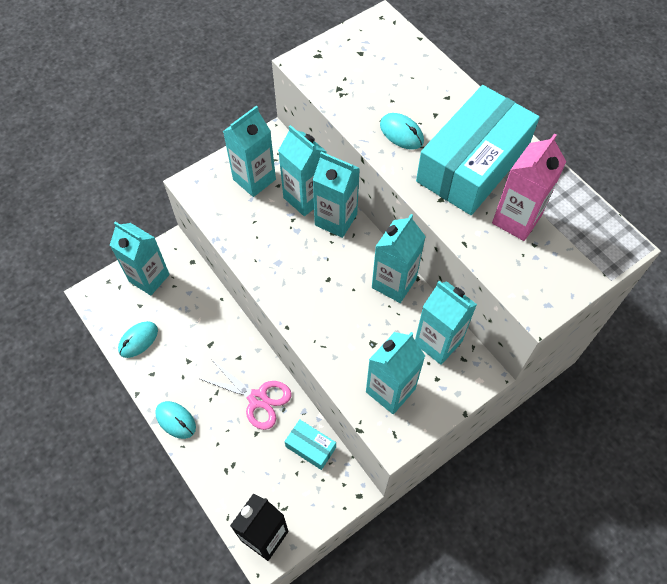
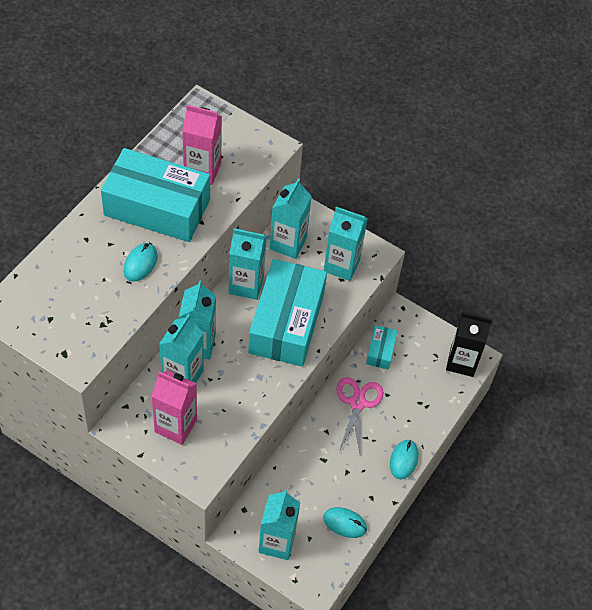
camera: 115 degrees left, 5 degrees down
turquoise carton [223,105,276,197] -> pink carton [151,370,197,445]
none -> turquoise box [248,259,327,367]

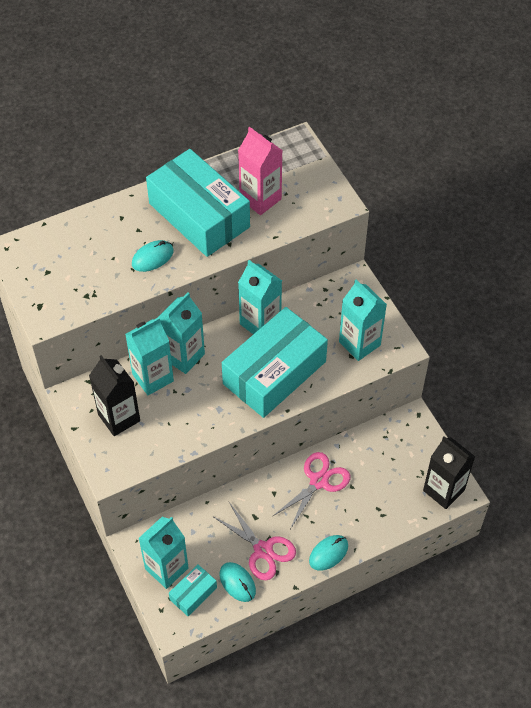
camera: 35 degrees right, 0 degrees up
pink carton [151,370,197,445] -> black carton [89,355,140,436]
turquoise carton [270,178,312,259] -> none
turquoise box [366,325,398,369] -> turquoise box moved to [169,565,217,616]
none -> pink scissors [212,502,296,580]

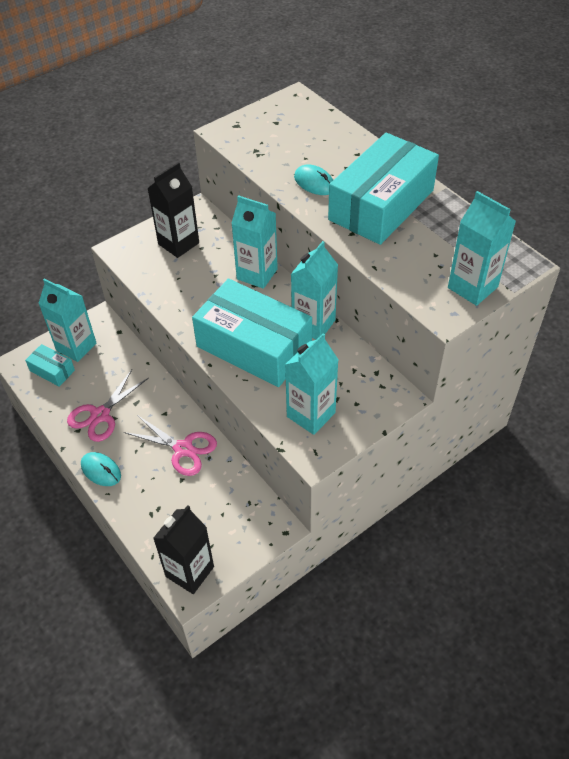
camera: 80 degrees right, 5 degrees down
turquoise carton [125,317,174,395] -> turquoise carton moved to [448,191,516,306]
turquoise mouse [220,562,256,602] -> none
pink carton [238,127,283,215] -> none

